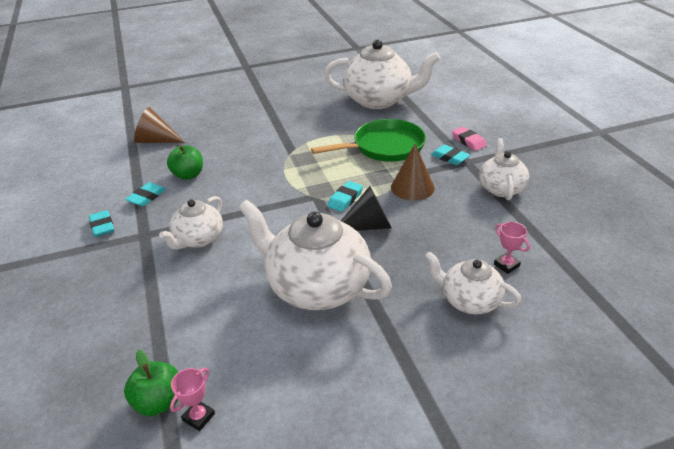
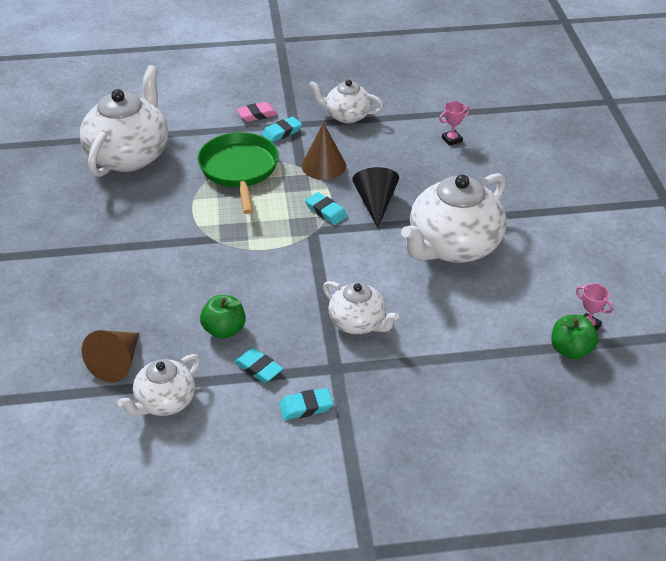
camera: 80 degrees left, 5 degrees up
white teapot [425,251,521,314] -> white teapot moved to [117,354,200,416]

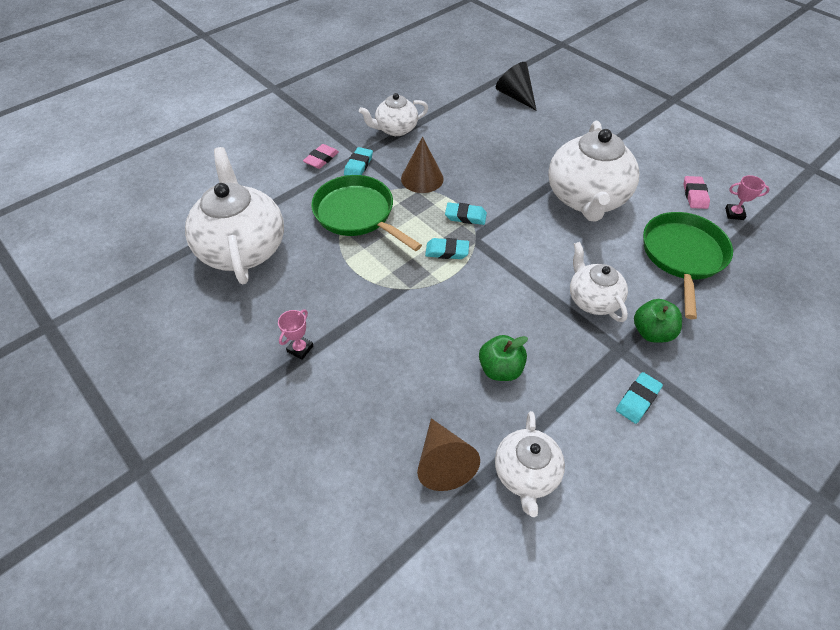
camera: 35 degrees left, 10 degrees up
turquoise eraser [234,348,283,383] -> turquoise eraser moved to [425,238,469,259]
white teapot [323,281,399,334] -> white teapot turned 120 degrees counterclockwise [570,242,628,322]
black cone [352,167,399,228] -> black cone moved to [496,62,537,111]
pink trophy [439,101,470,146] -> pink trophy moved to [278,309,313,360]
green apple [551,315,599,359] -> green apple moved to [634,299,682,343]
none -> green pan [643,212,733,319]
none -> pink eraser [684,176,710,209]

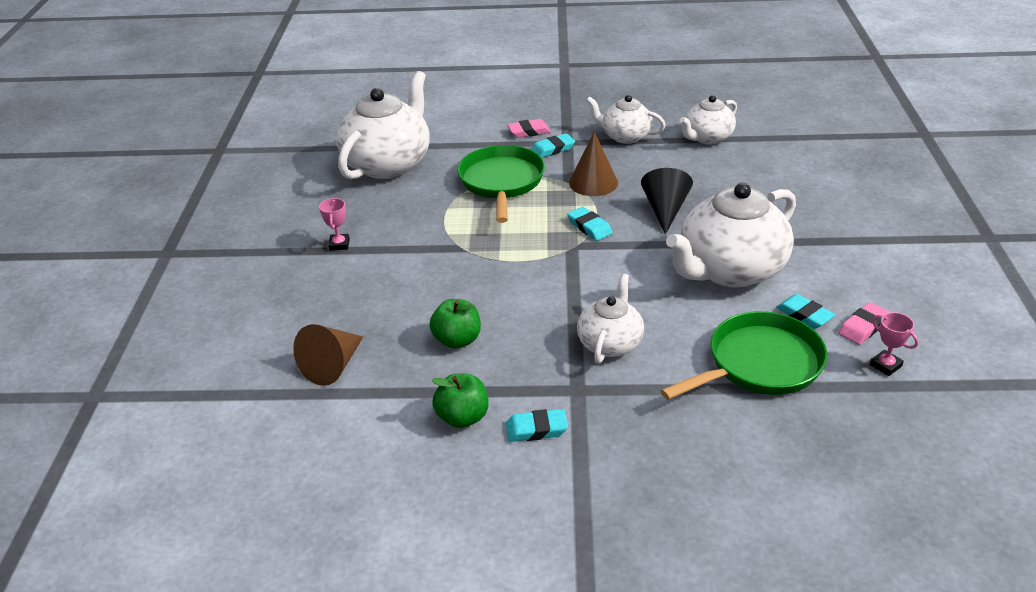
camera: 45 degrees right, 15 degrees down
pink trophy [278,309,313,360] -> pink trophy turned 75 degrees counterclockwise [319,198,350,251]
turquoise eraser [425,238,469,259] -> turquoise eraser moved to [776,294,835,329]
white teapot [495,411,565,517] -> white teapot moved to [680,95,737,145]
black cone [496,62,537,111] -> black cone moved to [641,168,693,234]
green apple [634,299,682,343] -> green apple moved to [432,373,489,428]

